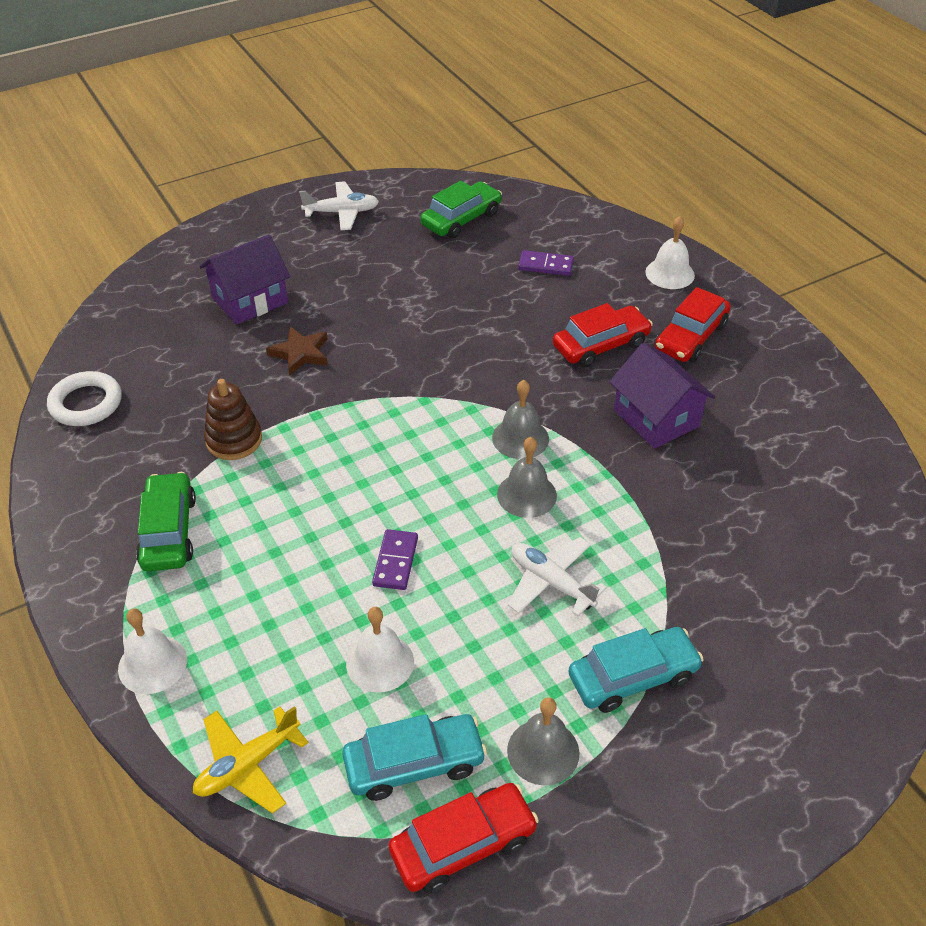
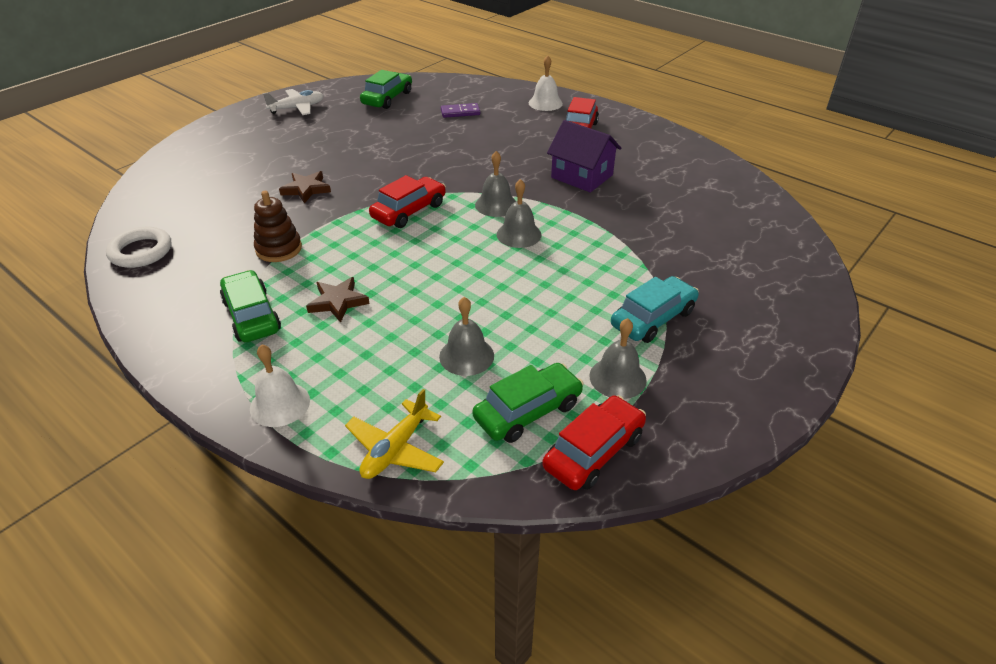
camera: 20 degrees left, 5 degrees down
purple house [199,234,291,325] -> none
turquoise car [342,714,487,801] -> green car [472,363,584,443]
white bell [346,607,414,692] -> grey bell [439,297,494,376]
purple domino [372,529,418,590] -> none
white plane [508,537,607,616] -> none
red car [553,303,653,367] -> red car moved to [369,175,446,228]
none -> brown star [306,277,370,323]

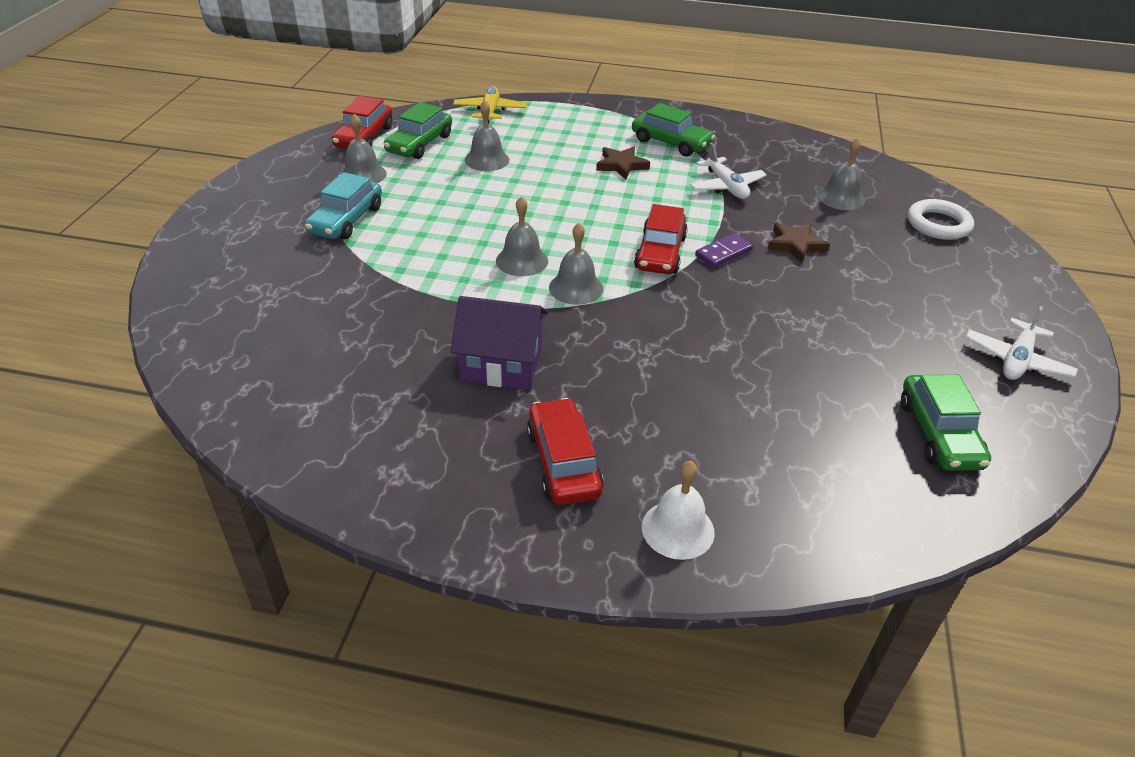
camera: 150 degrees right, 0 degrees up
white ring [106,227,172,268] -> white ring moved to [908,199,974,240]
white bell [250,344,310,427] -> none
brown stacking toy [254,191,302,262] -> white plane [690,143,767,199]
purple domino [441,103,480,118] -> purple domino moved to [695,233,753,268]
none -> grey bell [818,138,865,210]

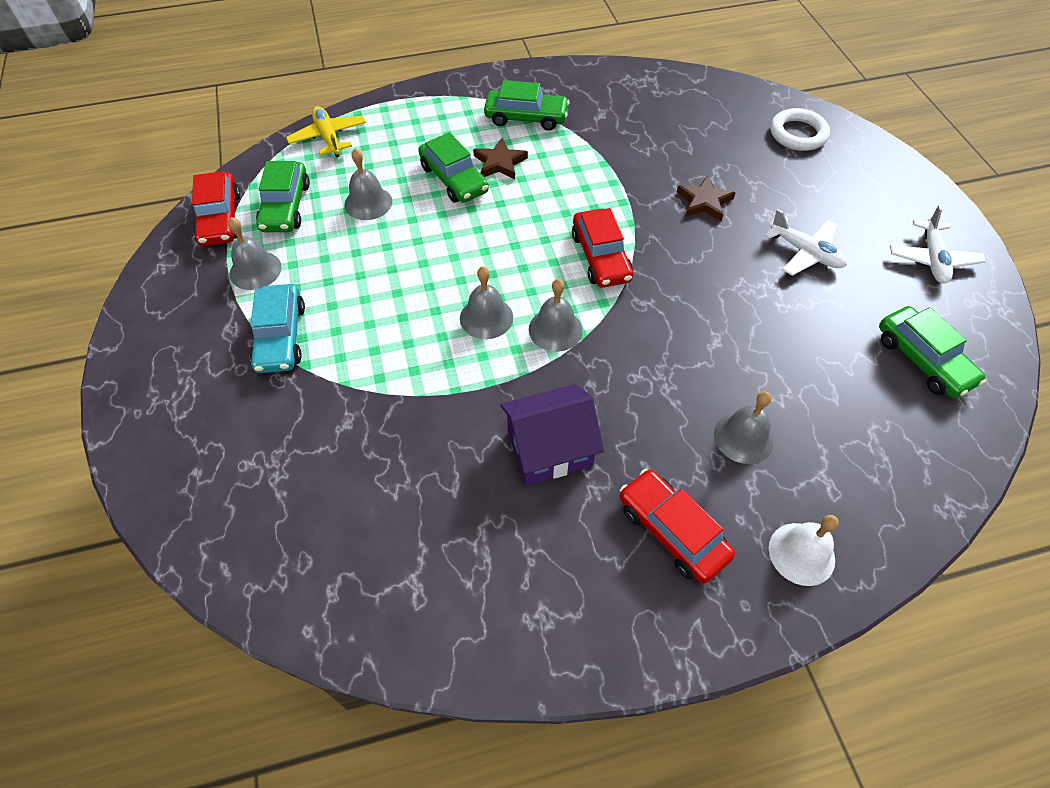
camera: 25 degrees left, 15 degrees up
white plane [690,143,767,199] -> white plane moved to [765,209,847,276]
purple domino [695,233,753,268] -> none
grey bell [818,138,865,210] -> grey bell moved to [714,391,774,464]
none -> green car [418,132,489,203]

